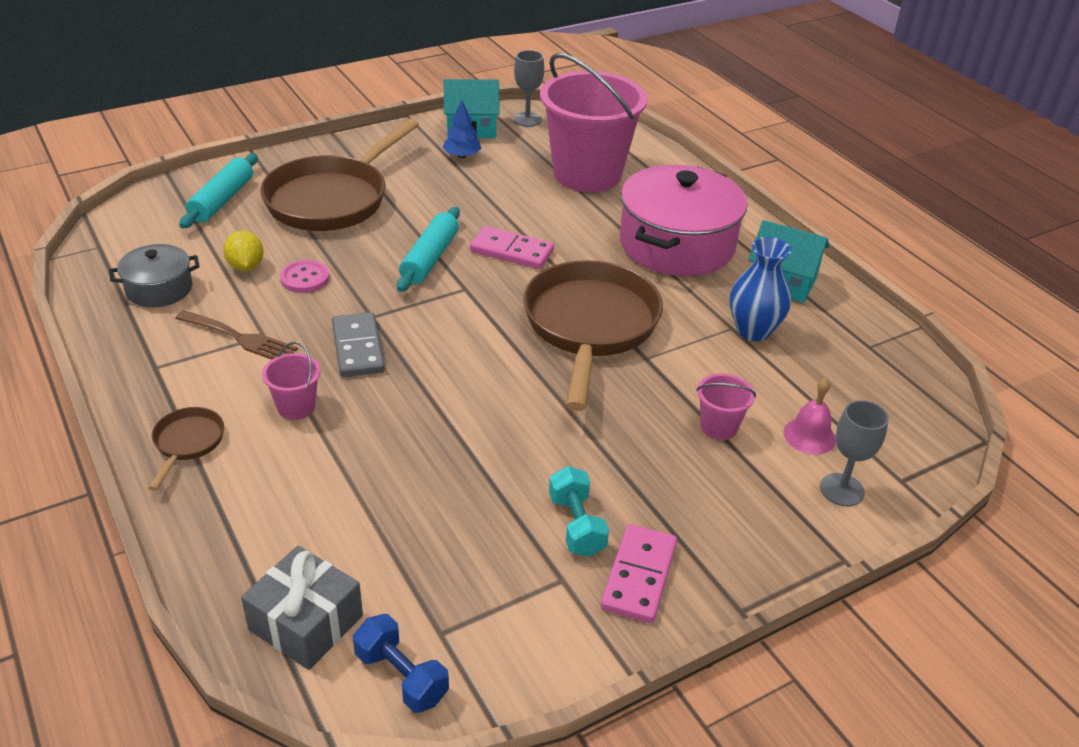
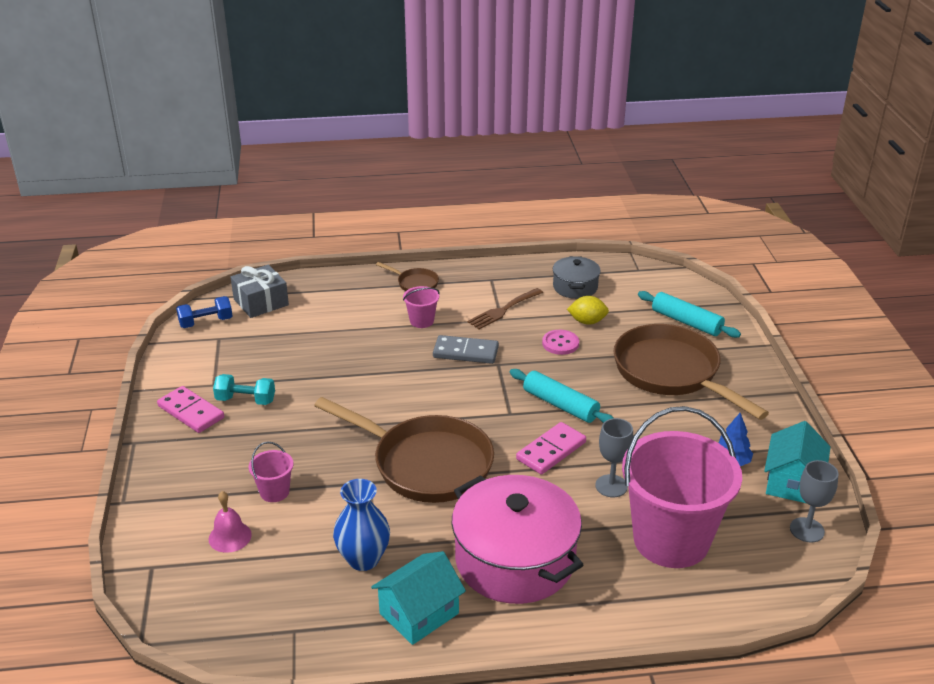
camera: 115 degrees right, 5 degrees down
grey goblet [820,400,889,506] -> grey goblet moved to [595,418,633,497]

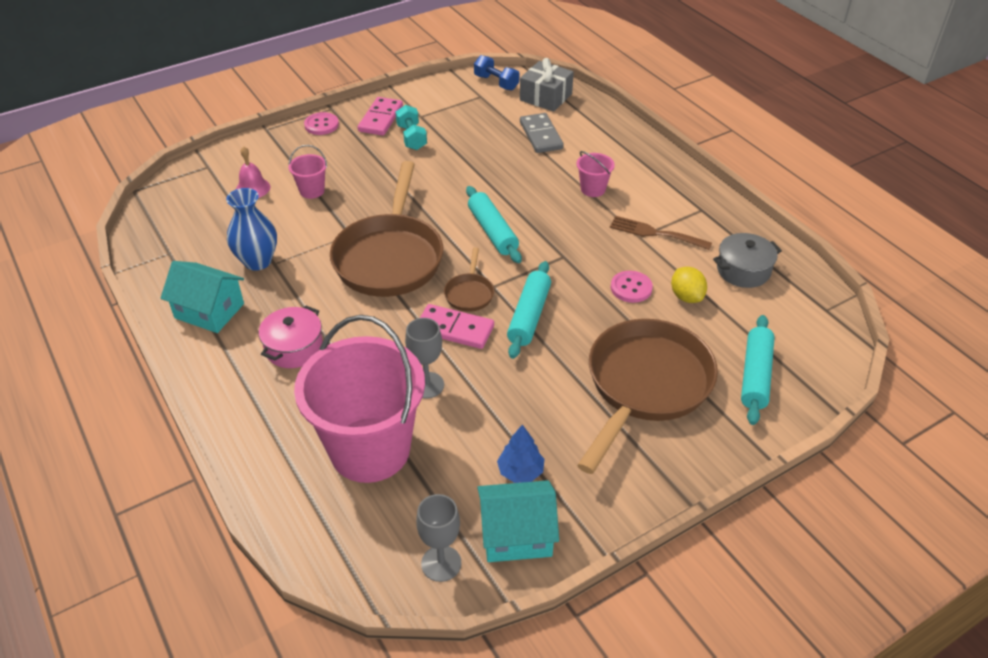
camera: 65 degrees right, 10 degrees up
brown pan [376,262,439,291] -> brown pan moved to [444,247,494,312]
grey domino [433,335,499,364] -> grey domino moved to [520,113,564,153]
pink pot [452,475,583,604] -> pink pot [259,305,323,368], size x0.51
none -> pink button [304,112,339,135]
none -> turquoise rolling pin [466,186,522,263]

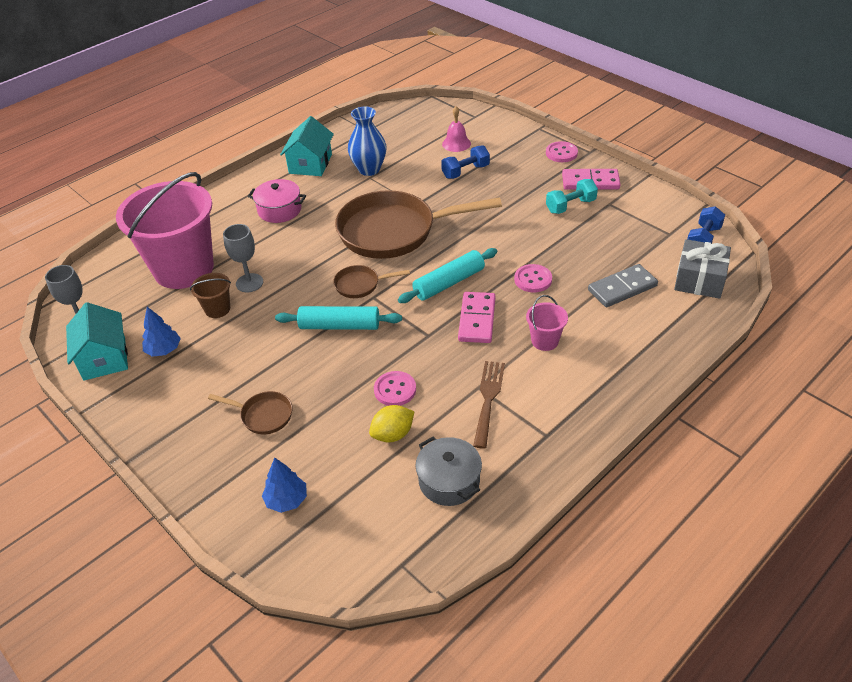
camera: 80 degrees right, 0 degrees up
pink bucket [289,145,327,199] -> blue dumbbell [441,145,490,179]
pink domino [420,304,494,349] -> pink domino moved to [458,292,496,343]
brown pan [577,319,718,474] -> brown pan [208,391,292,434], size x0.43
turquoise rolling pin [741,315,775,425] -> blue tree [262,457,307,513]
none -> brown bucket [190,273,231,318]
none -> pink button [514,264,552,292]

